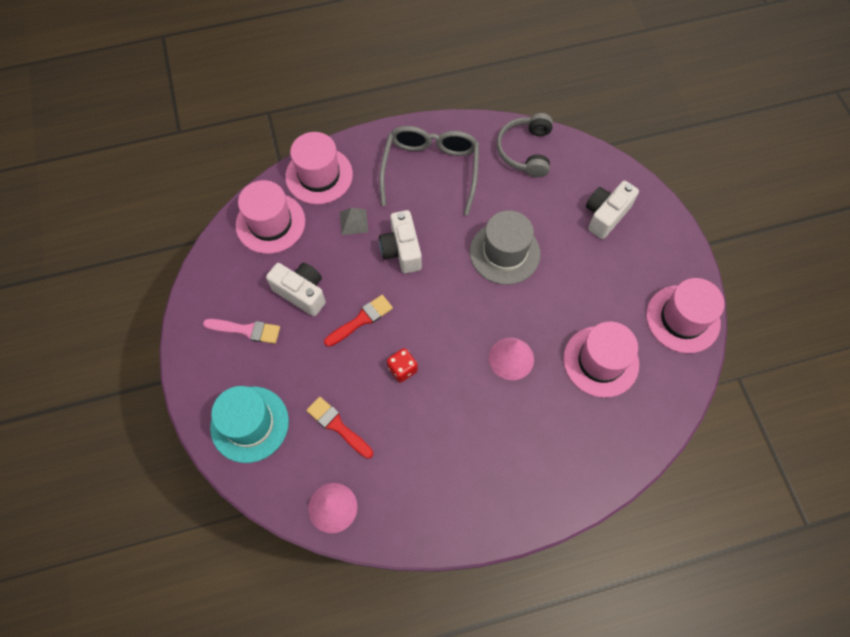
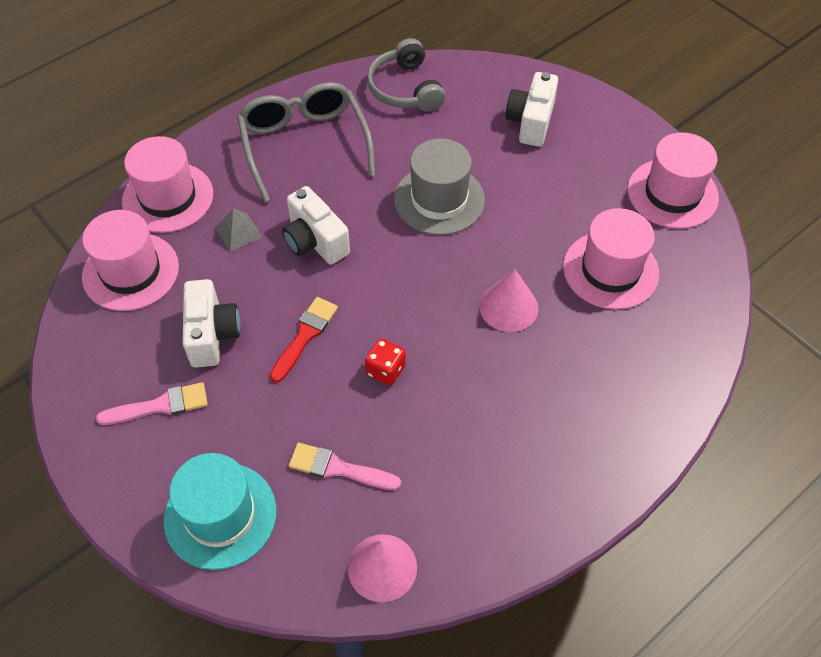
camera: 25 degrees left, 10 degrees down
white camera [266,263,326,316] -> white camera turned 75 degrees clockwise [182,279,241,368]
red brush [306,397,373,459] -> pink brush [289,443,401,490]

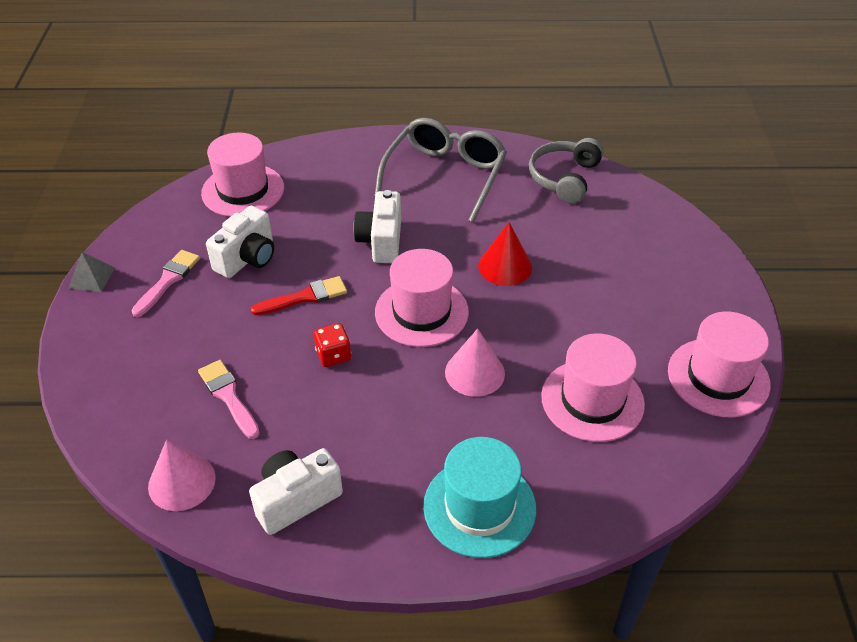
camera: 40 degrees right, 10 degrees down
pink brush [96,382,208,425] -> pink brush turned 90 degrees counterclockwise [131,250,200,317]
pink hat [122,136,213,233] -> pink hat moved to [375,249,469,347]
turquoise hat [164,453,276,570] -> turquoise hat moved to [423,437,536,558]
grey pyramid [215,209,263,252] -> grey pyramid moved to [68,252,115,292]
grey hat [394,139,485,235] -> red cone [478,222,532,286]
white camera [505,72,558,147] -> white camera moved to [249,448,343,535]

